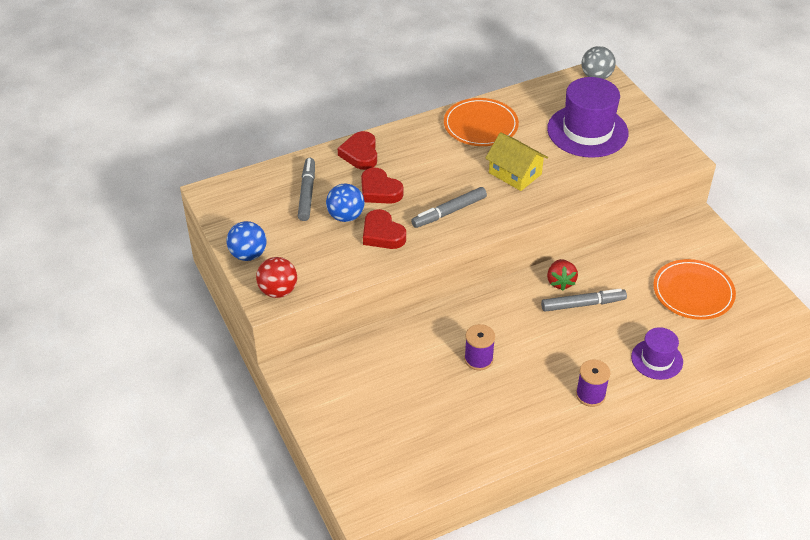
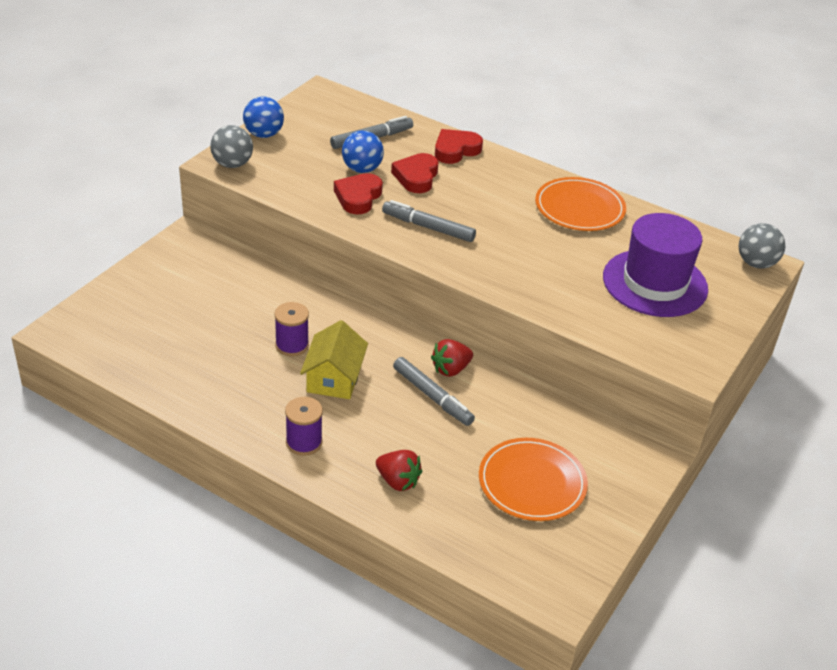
camera: 55 degrees right, 5 degrees down
red ball [256,257,297,298] -> grey ball [210,125,253,168]
yellow house [485,132,548,191] -> yellow house moved to [300,320,368,399]
purple hat [631,327,683,380] -> red strawberry [376,450,422,491]

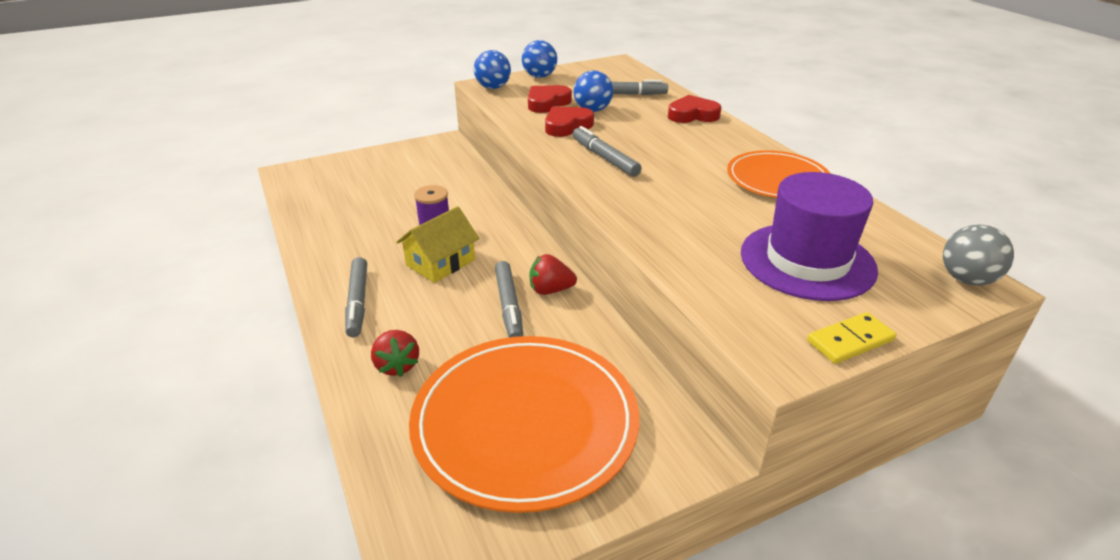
camera: 35 degrees right, 5 degrees down
grey ball [210,125,253,168] -> blue ball [474,50,511,89]
purple spool [285,397,323,456] -> grey marker [345,257,367,337]
red heart [391,153,438,193] -> red heart moved to [528,85,572,113]
orange plate [479,438,588,521] -> orange plate [409,336,639,513], size x1.68
none -> yellow domino [807,312,896,364]

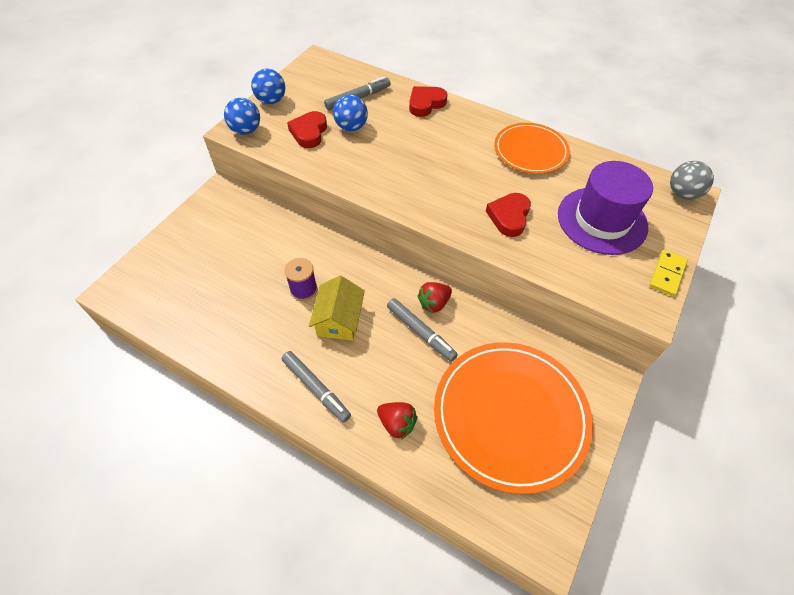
camera: 35 degrees left, 20 degrees up
red heart [545,107,594,137] -> red heart moved to [486,193,531,237]
grey marker [573,126,642,177] -> none

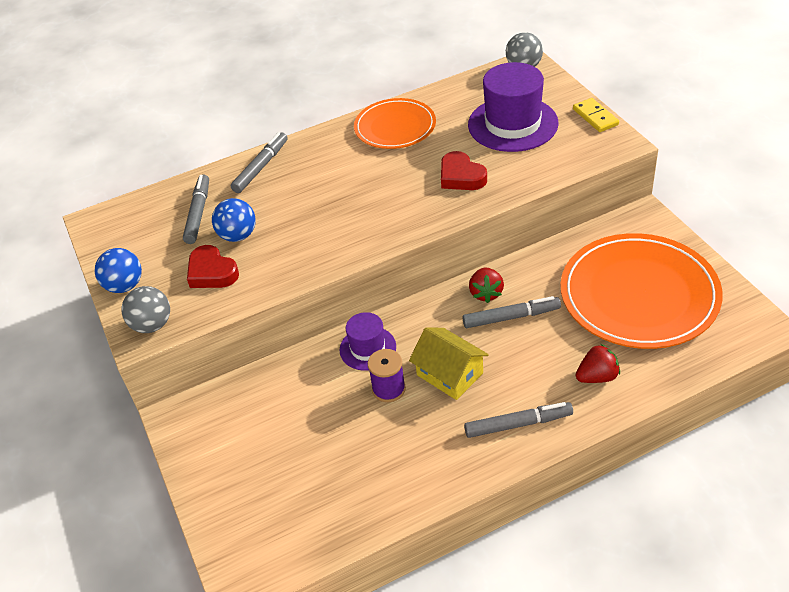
camera: 50 degrees left, 10 degrees down
blue ball [224,98,260,135] -> grey ball [121,286,170,333]
red heart [409,86,448,117] -> grey marker [231,132,288,193]
none -> purple hat [339,312,396,371]

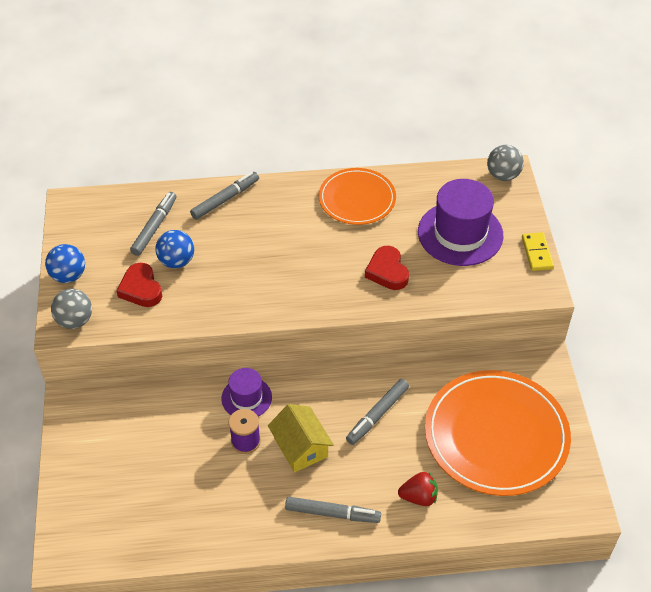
camera: 15 degrees right, 5 degrees up
grey marker [462,296,561,328] -> grey marker turned 120 degrees clockwise [346,379,409,445]
red strawberry [469,268,504,303] -> none

